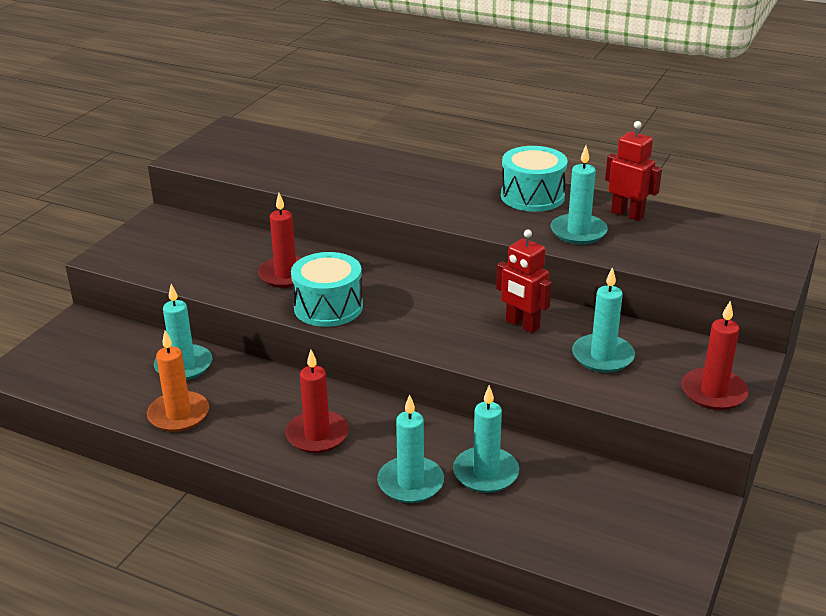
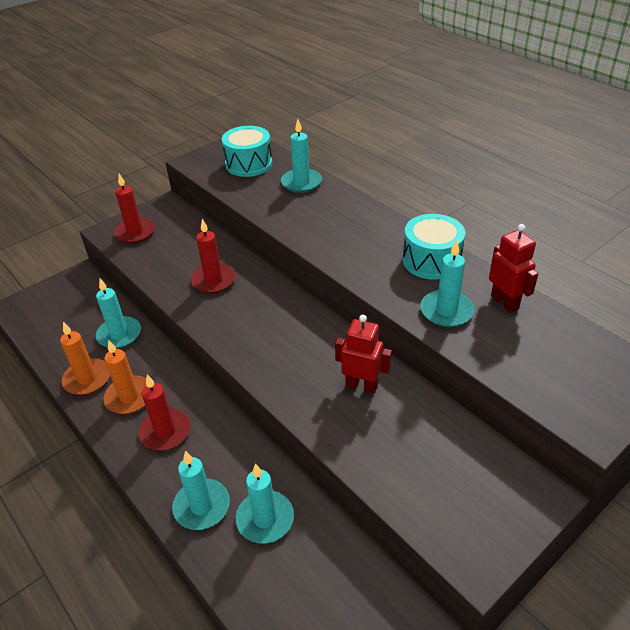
camera: 25 degrees right, 10 degrees up
turquoise drum [291,252,363,327] -> turquoise drum moved to [222,126,272,177]
red robot [496,229,552,333] -> red robot turned 135 degrees clockwise [335,315,392,394]
turquoise candle [572,267,635,373] -> turquoise candle moved to [281,119,322,193]
red candle [681,301,749,410] -> red candle moved to [114,174,155,244]
none -> orange candle [103,340,146,414]

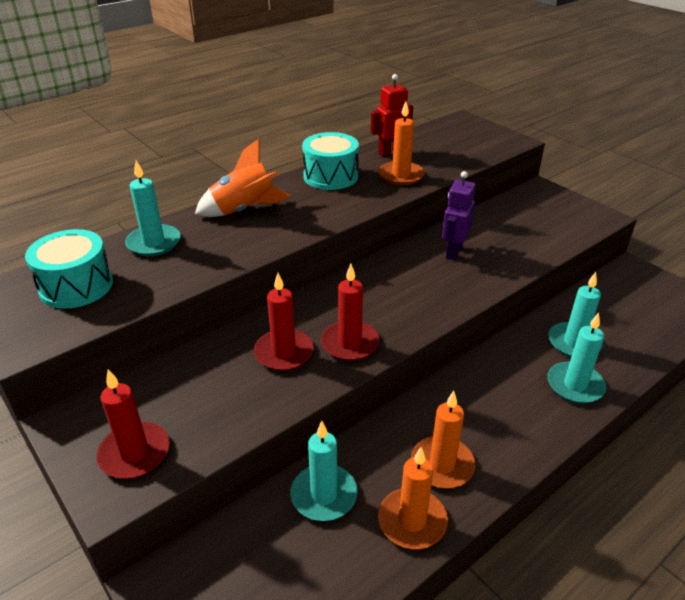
camera: 90 degrees left, 5 degrees down
red candle [138,375,191,450] -> red candle moved to [321,264,379,361]
red robot [335,315,392,394] -> purple robot [442,171,476,260]
turquoise candle [420,240,474,327] -> orange candle [378,101,425,185]
none -> orange rocket [195,139,291,217]

